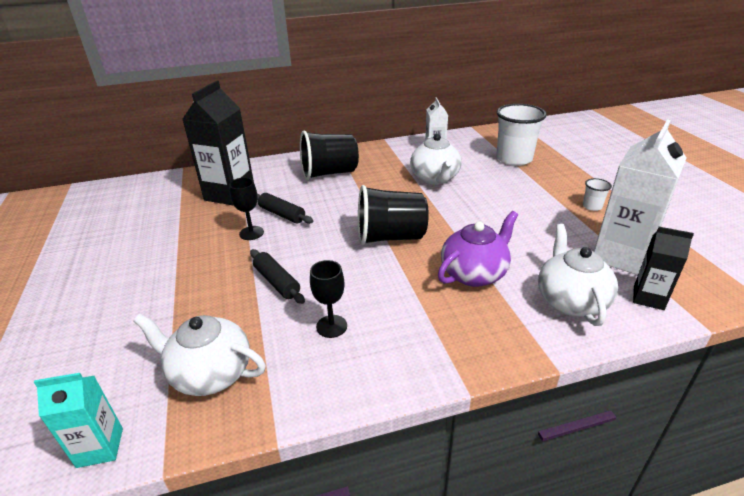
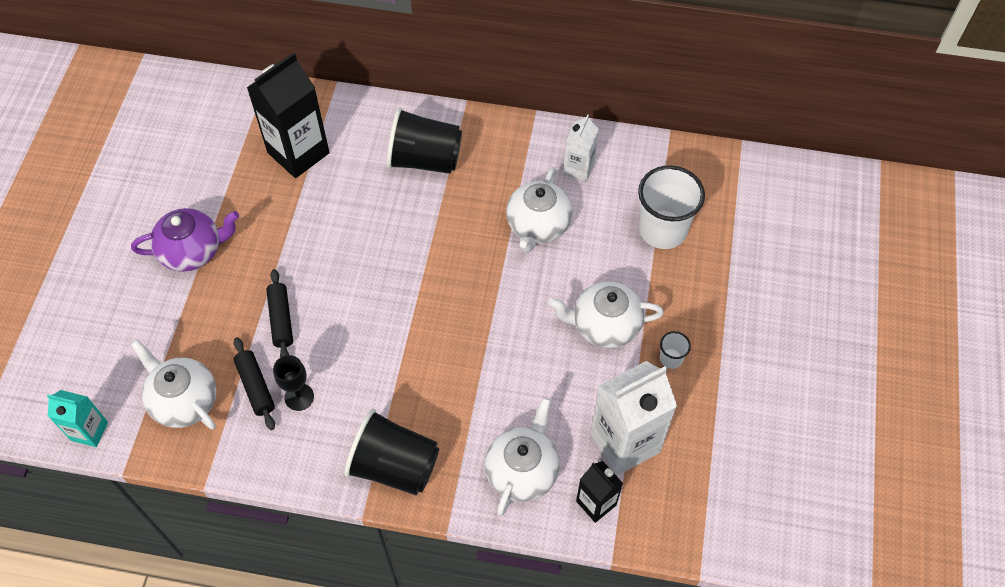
camera: 25 degrees right, 25 degrees up
black goblet [229,177,264,240] -> none
black rolling pin [257,193,313,224] -> black rolling pin moved to [234,337,275,430]
black cup [358,185,429,245] -> black cup moved to [345,409,439,496]
purple teapot [438,211,518,287] -> purple teapot moved to [131,208,239,272]
none -> white teapot [548,281,664,348]

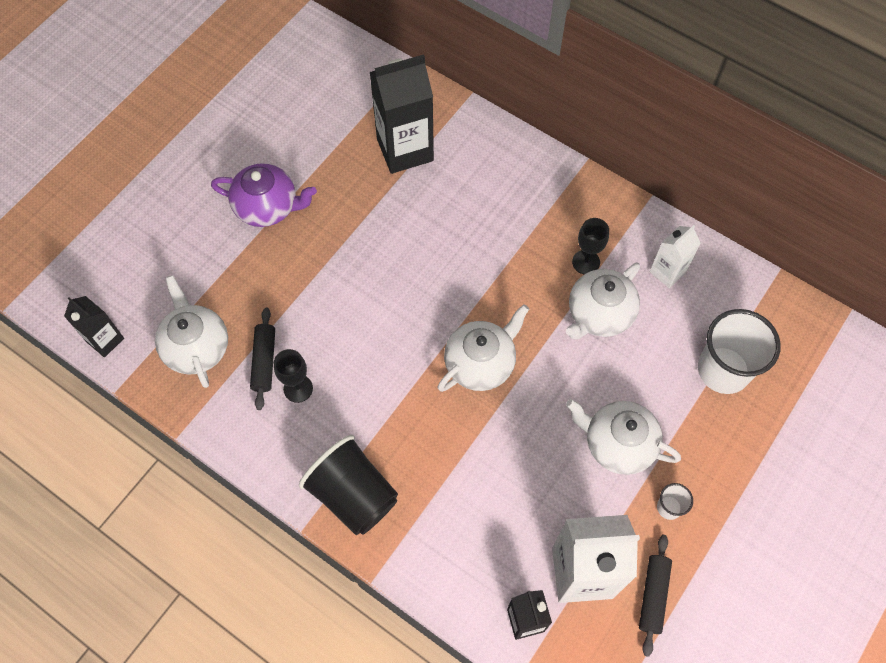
camera: 25 degrees right, 5 degrees up
turquoise carton [47,390,108,447] -> black carton [64,296,124,357]
black rolling pin [266,269,293,358] -> black rolling pin moved to [639,535,672,657]
black cup [387,107,462,174] -> none
white teapot [485,397,560,516] -> white teapot moved to [438,304,529,392]
none -> black goblet [572,218,609,274]

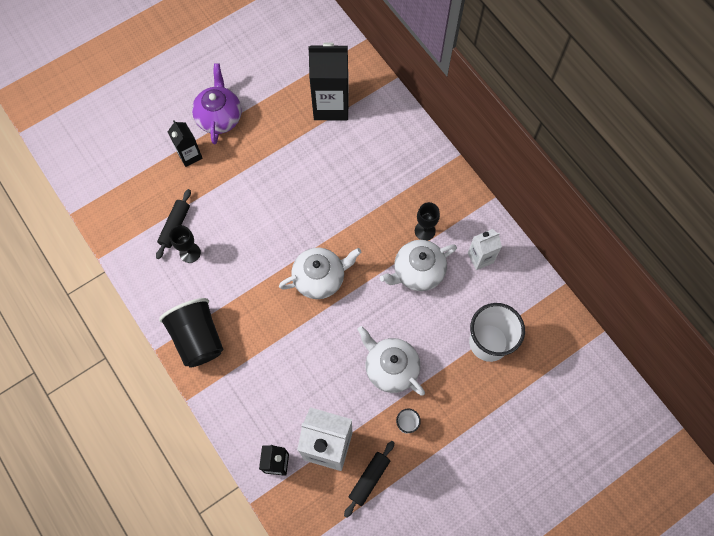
camera: 20 degrees right, 5 degrees up
black carton [64,296,124,357] -> black carton moved to [168,121,203,167]
white teapot [155,275,228,388] -> none
purple teapot [211,163,317,227] -> purple teapot turned 120 degrees counterclockwise [192,63,242,144]

